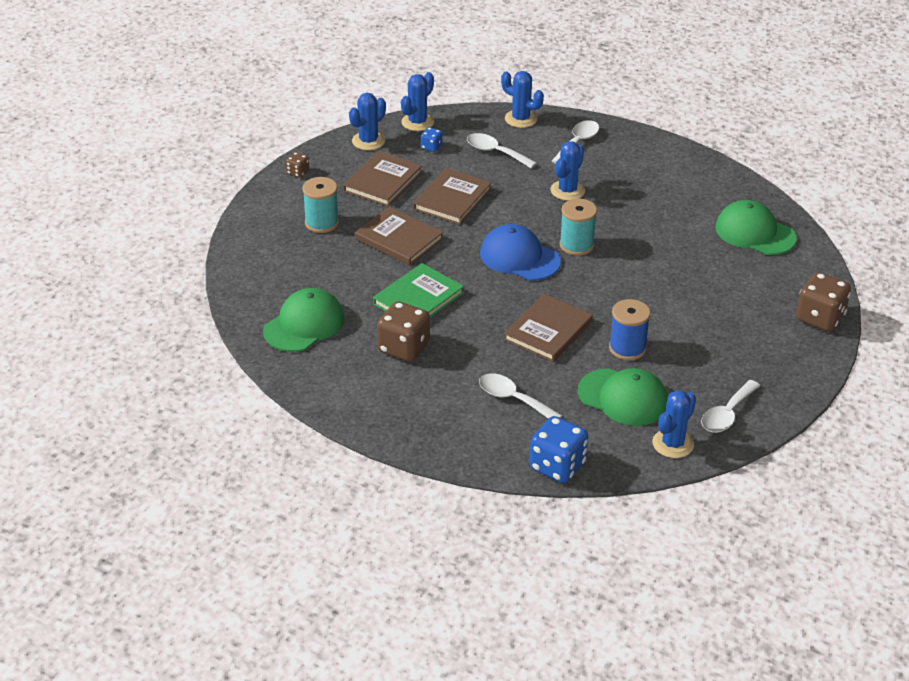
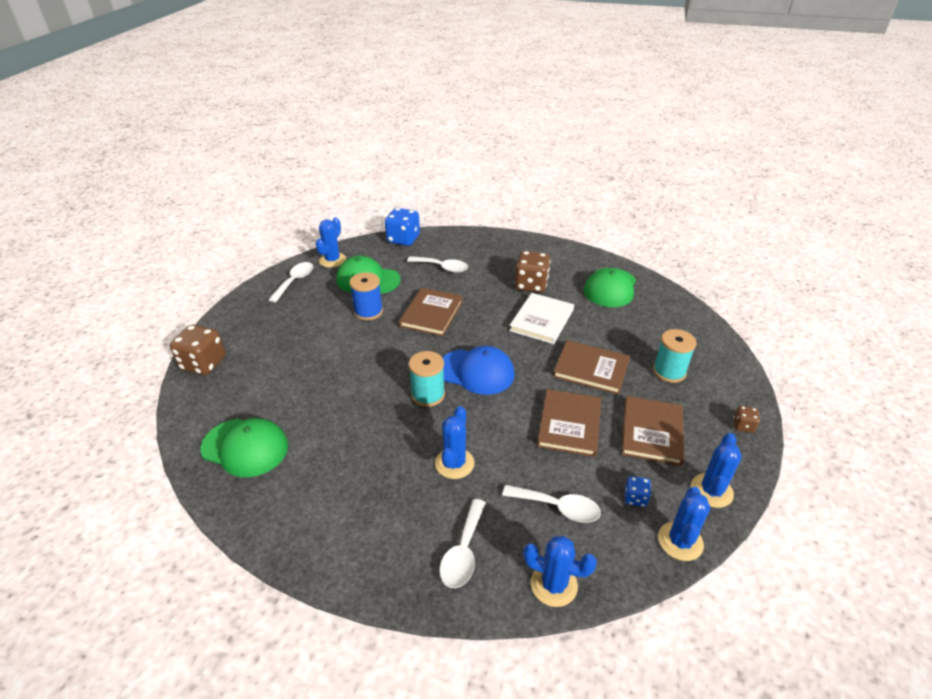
camera: 165 degrees right, 0 degrees up
green book [373,263,464,318] -> white book [509,293,574,344]

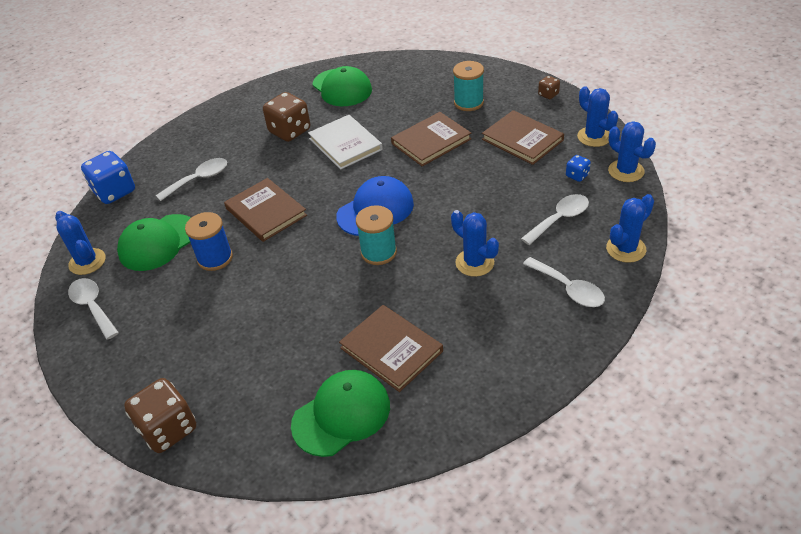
camera: 55 degrees left, 5 degrees up
brown book [537,389,601,457] -> brown book moved to [339,305,443,392]

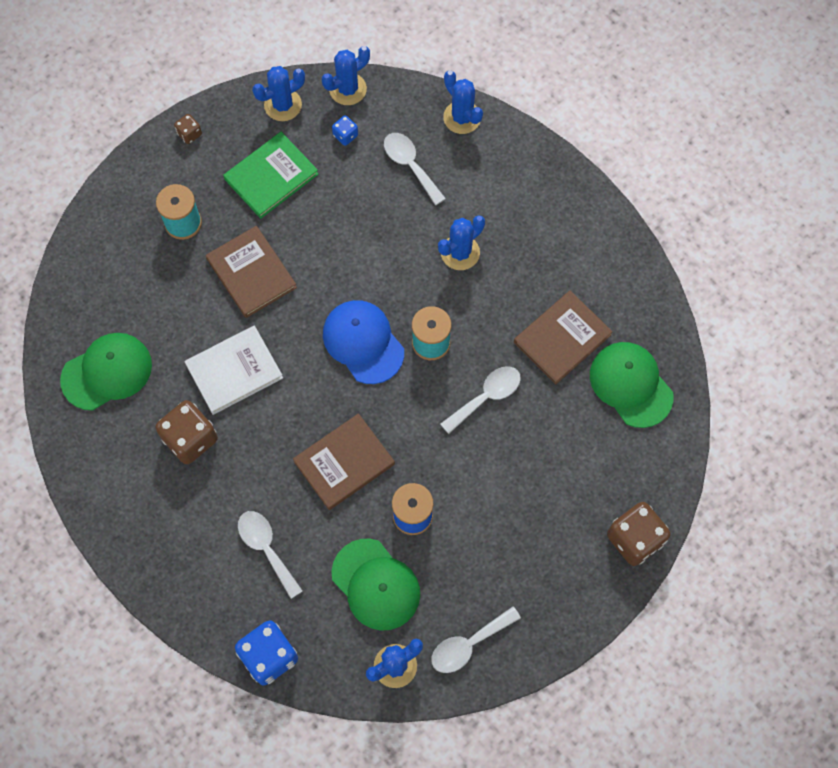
camera: 90 degrees left, 25 degrees up
brown book [482,110,564,165] -> green book [223,132,318,219]
white spoon [523,257,605,307] -> white spoon moved to [440,366,521,434]

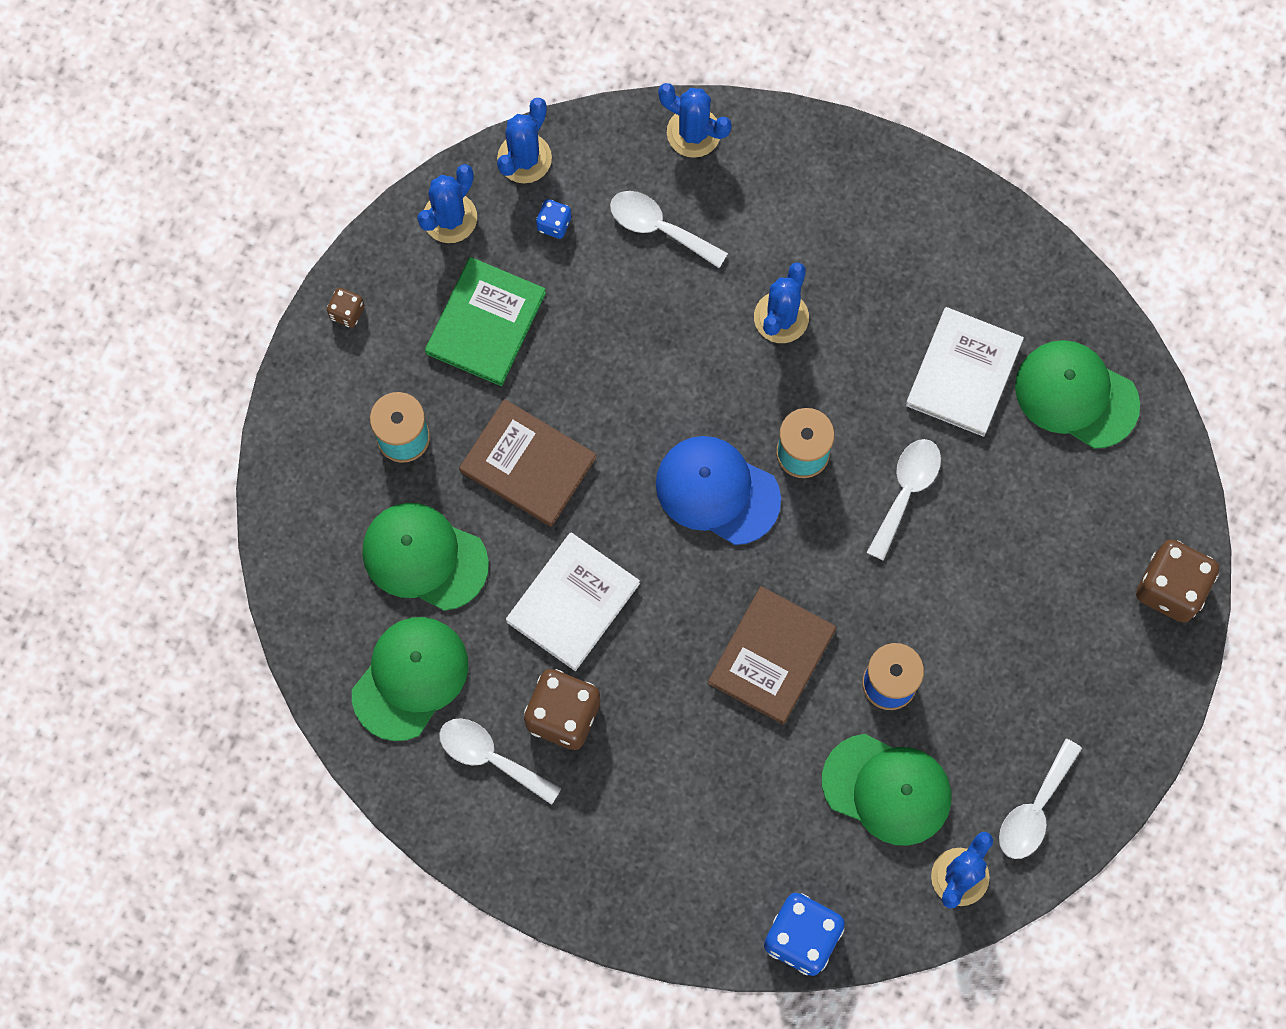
camera: 25 degrees left, 5 degrees up
white spoon [238,511,303,599] -> white spoon moved to [439,718,562,805]
brown book [514,291,612,384] -> white book [906,307,1024,437]
none -> green cap [362,503,489,611]

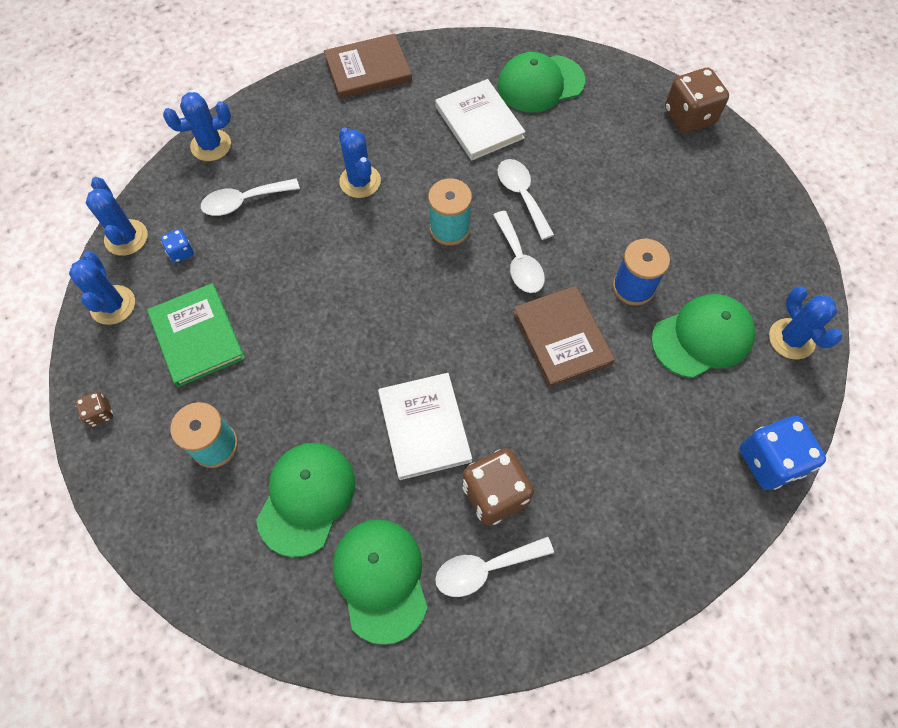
camera: 50 degrees left, 10 degrees down
green cap [362,503,489,611] -> green cap turned 135 degrees clockwise [256,443,355,557]
brown book [459,399,596,527] -> brown book moved to [324,33,412,99]
blue cap [656,436,781,545] -> none
white spoon [999,739,1082,859] -> white spoon moved to [493,211,545,293]

